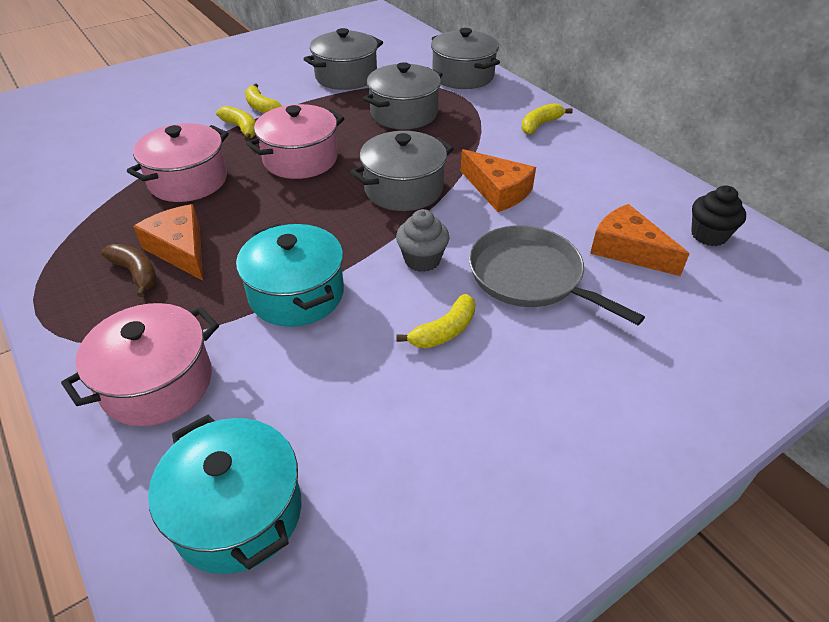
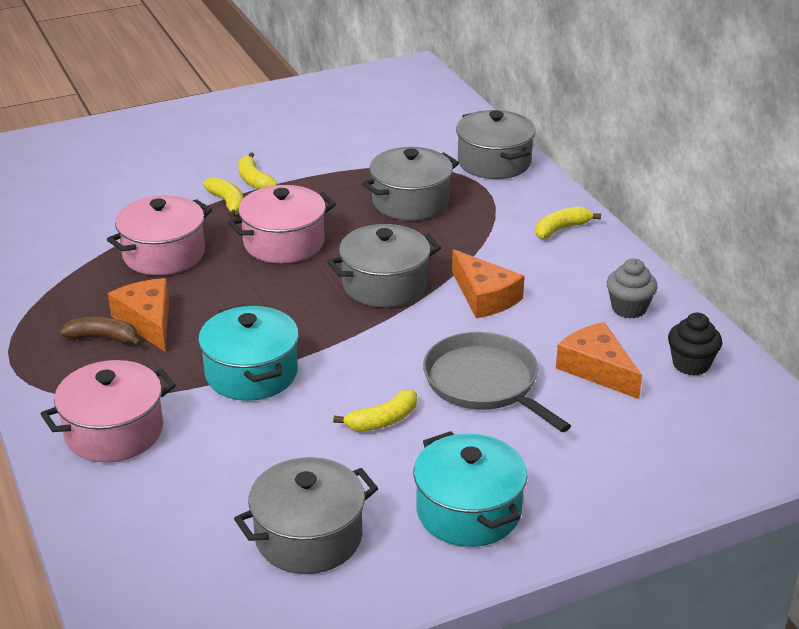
camera: 10 degrees right, 10 degrees down
brown banana [101,244,157,297] -> brown banana turned 45 degrees counterclockwise [60,317,142,346]
turquoise pot [148,415,301,574] -> turquoise pot moved to [414,431,528,547]
grey pot [303,28,383,90] -> grey pot moved to [234,457,378,574]
grey cupcake [396,209,450,272] -> grey cupcake moved to [607,258,658,318]

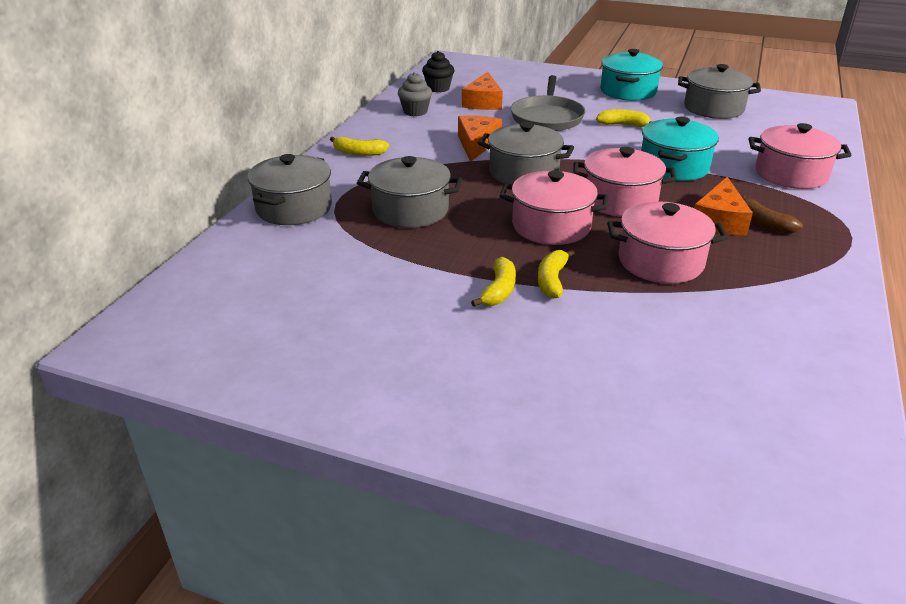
camera: 135 degrees left, 0 degrees up
none -> pink pot [573,147,677,217]

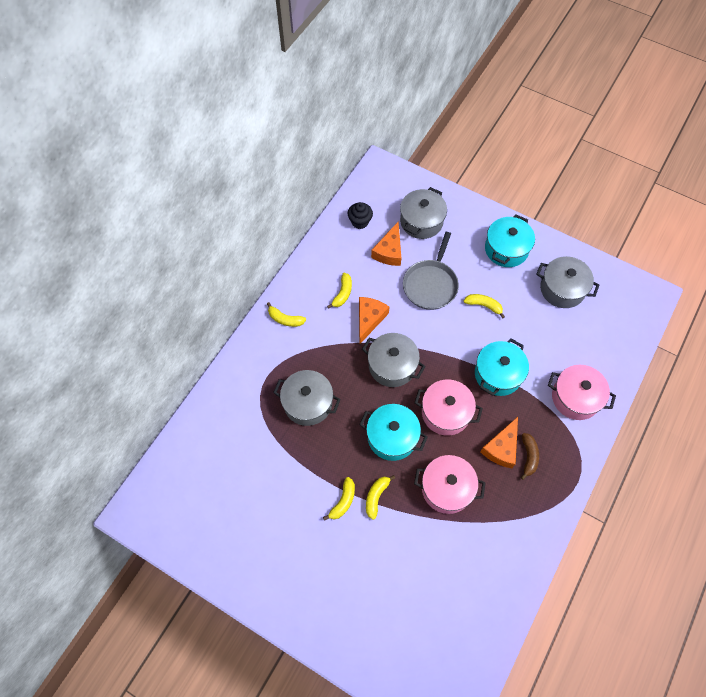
camera: 10 degrees right, 30 degrees up
grey pot [247,154,332,225] -> grey pot moved to [400,187,447,239]
grey cupcake [398,72,432,116] -> none
pink pot [499,170,609,245] -> turquoise pot [359,404,428,461]
brown banana [741,195,803,234] -> brown banana turned 150 degrees counterclockwise [521,433,539,480]
none -> yellow banana [327,273,352,309]

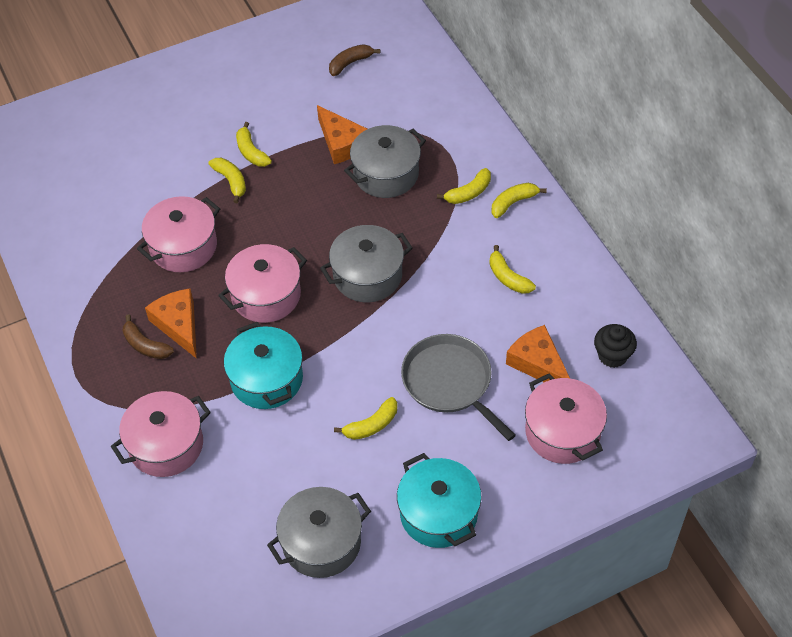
camera: 125 degrees right, 10 degrees down
orange cheese [359,297,389,345] -> orange cheese moved to [317,105,367,164]
turquoise pot [359,404,428,461] -> none
grey pot [400,187,447,239] -> pink pot [525,374,607,464]
none -> brown banana [329,44,380,76]
none -> yellow banana [437,168,491,204]

